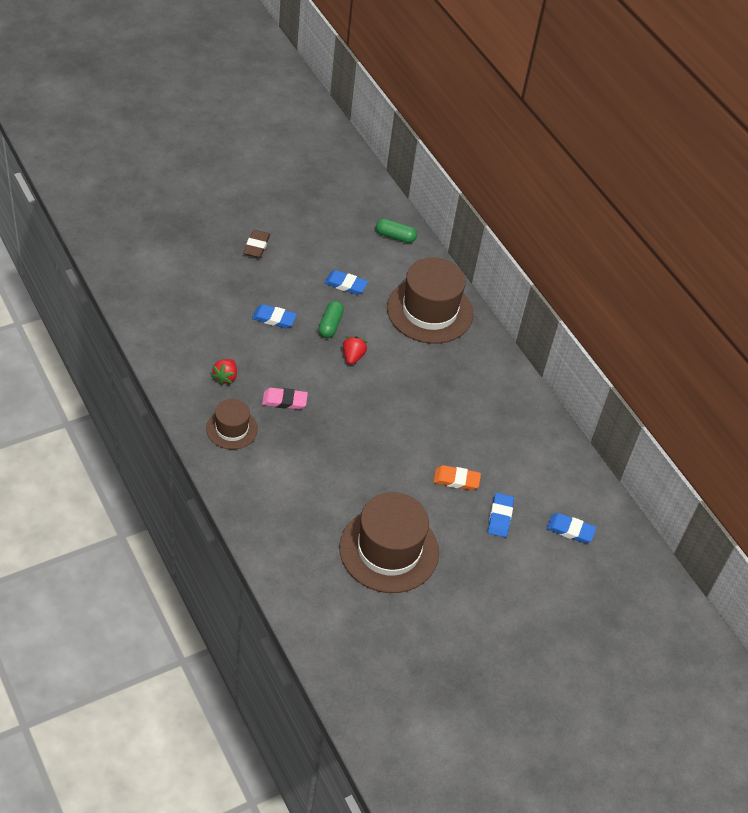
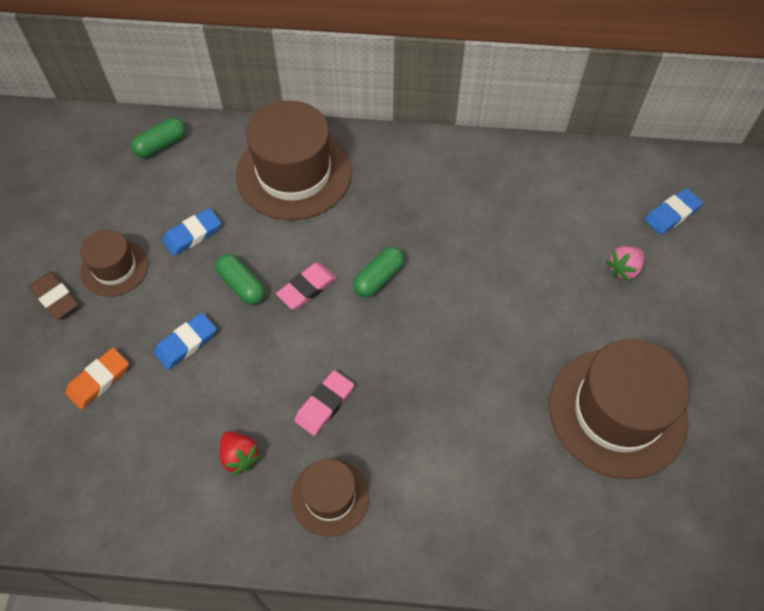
camera: 50 degrees left, 10 degrees up
red strawberry [343,336,367,365] -> pink eraser [276,263,337,309]
orange eraser [433,465,481,490] -> orange eraser moved to [66,348,129,409]
blue eraser [488,493,514,537] -> pink strawberry [606,246,645,282]
none -> brown hat [80,229,148,297]
none -> green capsule [353,247,404,298]

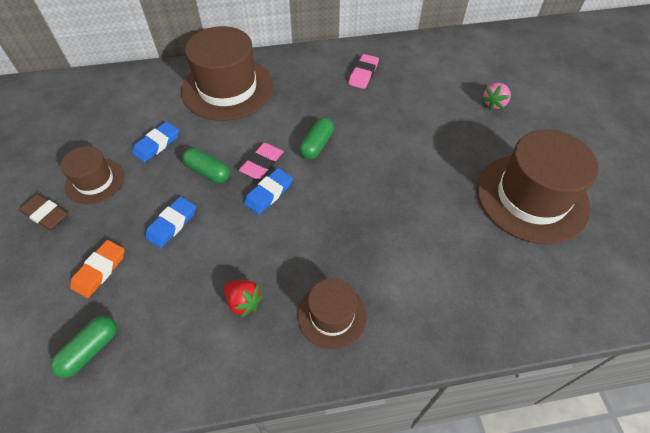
camera: 15 degrees left, 5 degrees down
green capsule [131,118,186,158] -> green capsule moved to [50,316,117,378]
pink eraser [294,370,354,436] -> pink eraser moved to [348,54,379,89]
blue eraser [645,188,703,235] -> blue eraser moved to [244,168,293,214]

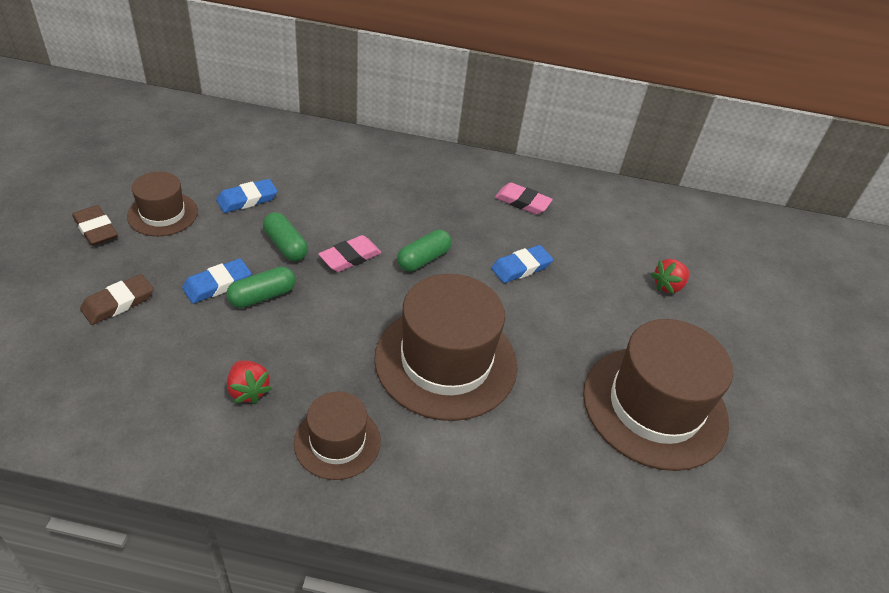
camera: 15 degrees right, 10 degrees down
green capsule [50,316,117,378] -> green capsule moved to [226,267,296,308]
orange eraser [70,240,124,298] -> brown eraser [80,274,154,325]
brown hat [181,26,274,121] -> brown hat moved to [374,274,517,421]
blue eraser [244,168,293,214] -> blue eraser moved to [491,245,553,283]
pink eraser [348,54,379,89] -> pink eraser turned 75 degrees clockwise [495,183,553,214]
pink strawberry [482,83,511,110] -> red strawberry [651,259,690,294]

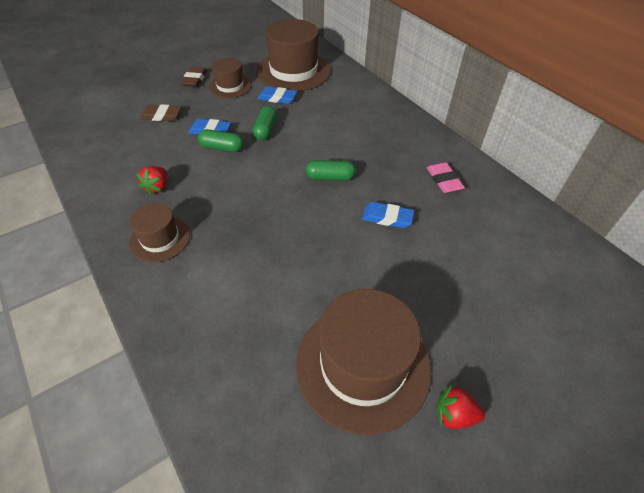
camera: 50 degrees right, 5 degrees up
pink eraser [319,235,382,272] -> none
brown hat [374,274,517,421] -> brown hat moved to [256,19,331,91]
red strawberry [651,259,690,294] -> red strawberry moved to [436,385,485,429]

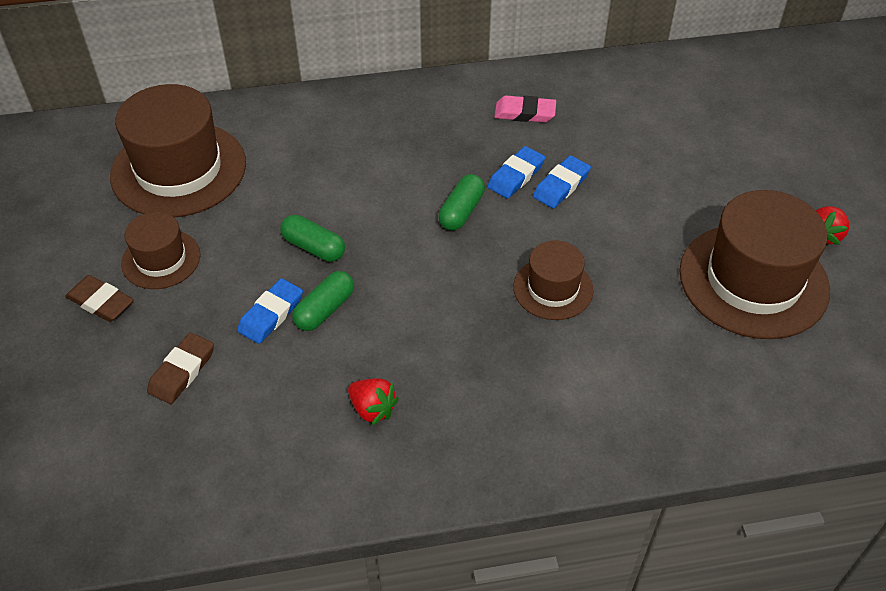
camera: 65 degrees left, 0 degrees up
brown hat [129,203,190,262] -> brown hat moved to [513,241,594,320]
blue eraser [257,86,297,104] -> blue eraser moved to [487,146,545,199]

